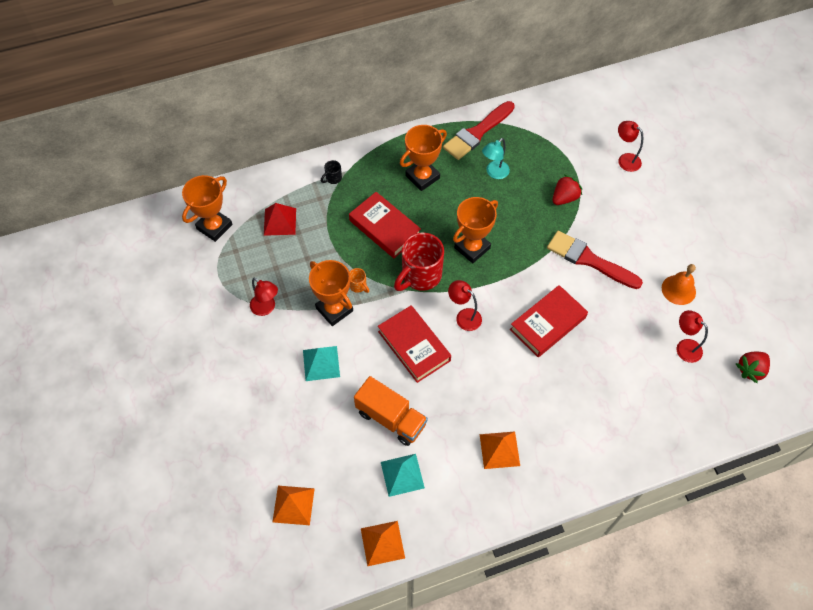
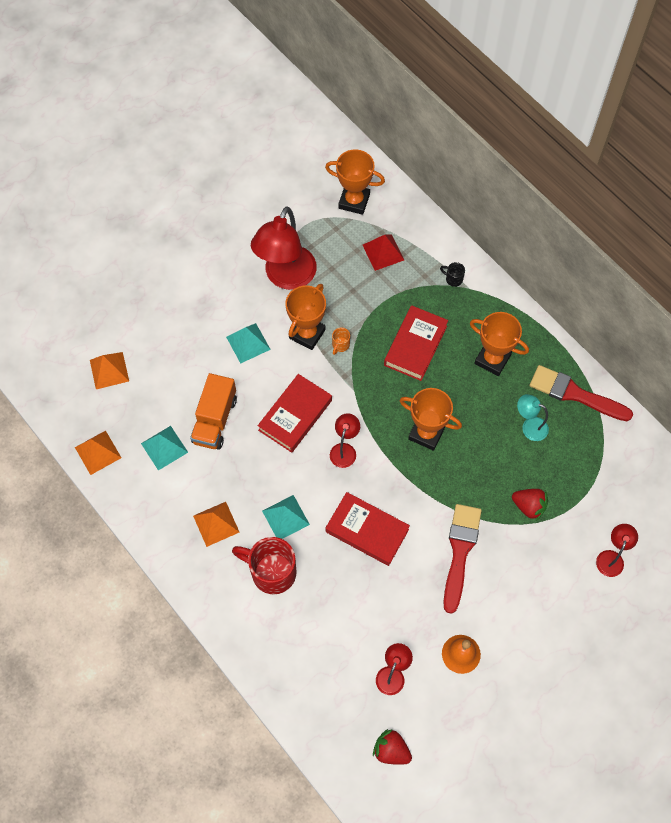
camera: 70 degrees right, 5 degrees up
red lamp [250,278,278,316] -> red lamp [251,206,317,290], size x2.06
red mug [394,233,444,291] -> red mug moved to [232,537,297,594]
none -> turquoise pyramid [262,495,310,539]

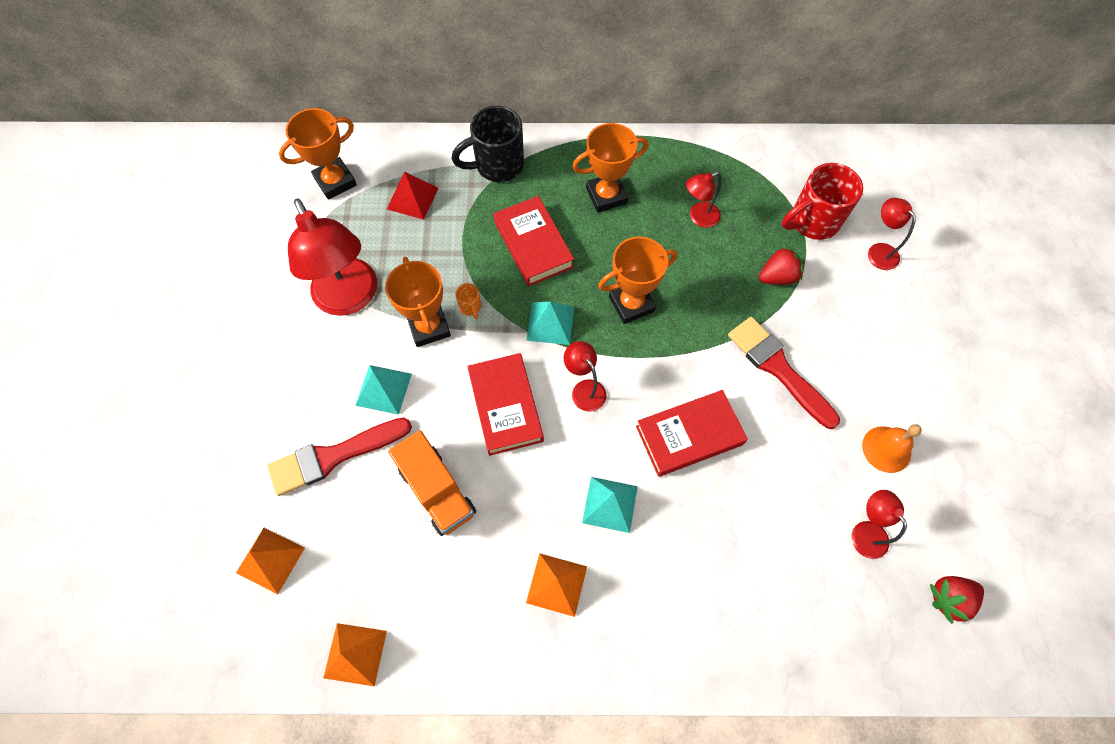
camera: 50 degrees left, 0 degrees up
turquoise pyramid [141,426,188,470] -> turquoise pyramid moved to [526,302,574,345]
red mug [232,537,297,594] -> red mug moved to [782,163,863,240]
black mug [440,262,465,287] -> black mug [452,106,524,182], size x2.33
turquoise lamp [517,394,549,441] -> red lamp [686,172,722,228]
red brush [530,365,633,421] -> red brush moved to [267,418,412,496]

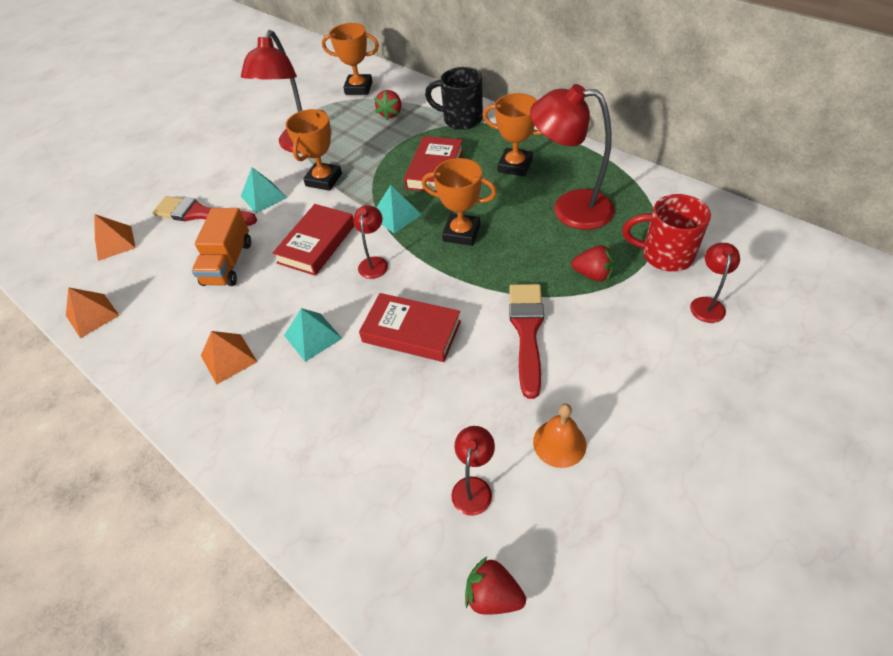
camera: 45 degrees right, 15 degrees down
red pyramid [387,171,439,220] -> red strawberry [374,90,401,121]
orange mug [455,283,481,319] -> none
red lamp [686,172,722,228] -> red lamp [530,84,615,230], size x2.06

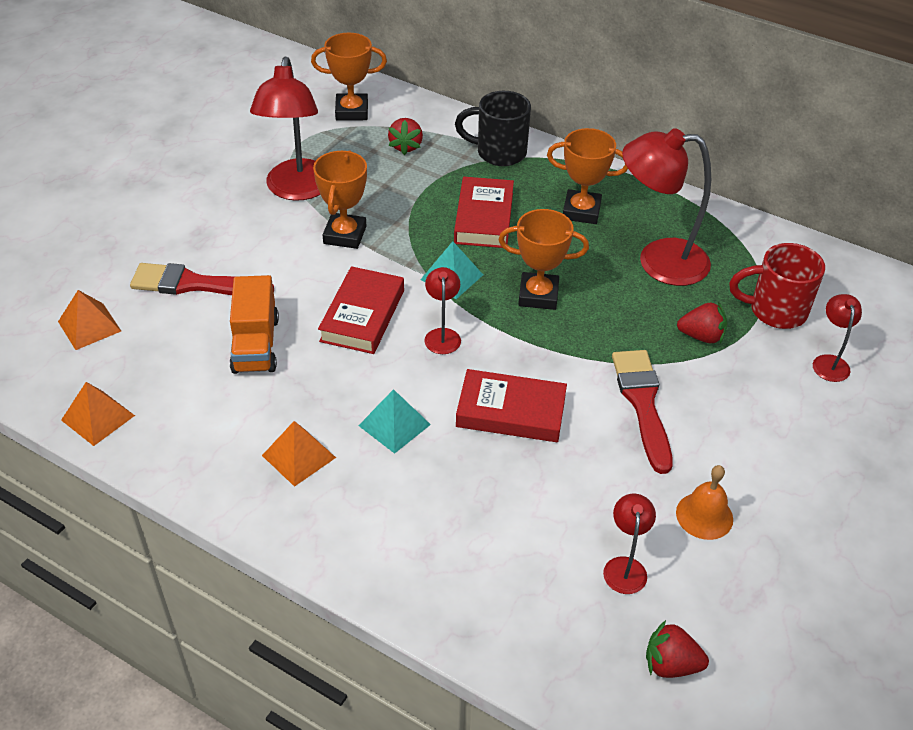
camera: 15 degrees left, 5 degrees down
turquoise pyramid [241,167,287,213] -> none

